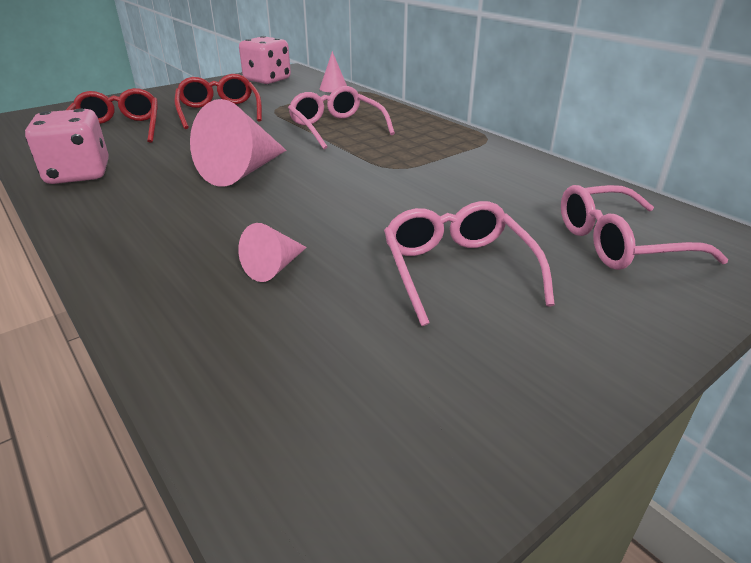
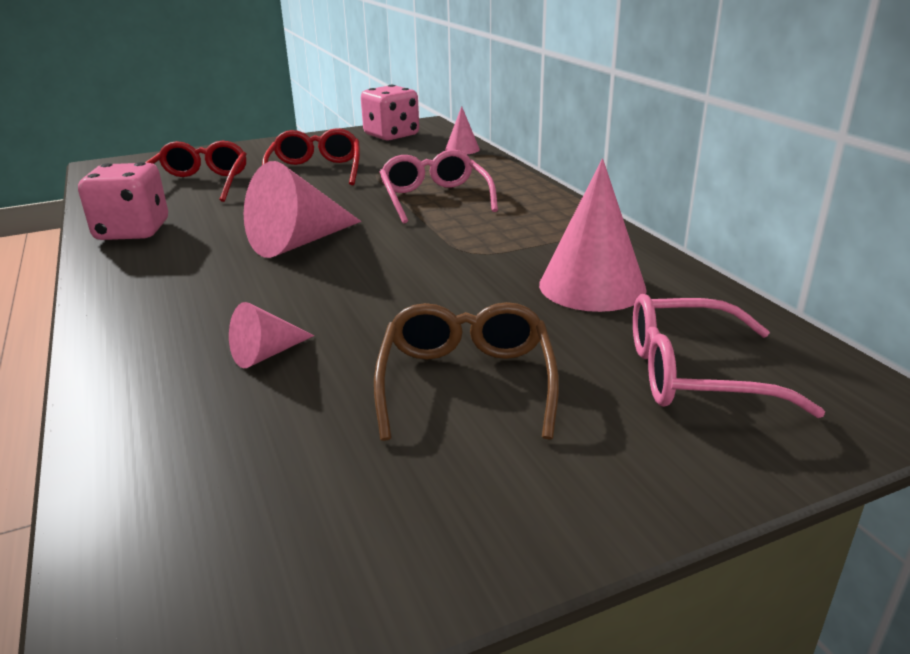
camera: 15 degrees right, 5 degrees down
pink glasses [384,201,555,326] -> brown glasses [374,302,559,441]
none -> pink cone [539,159,647,312]

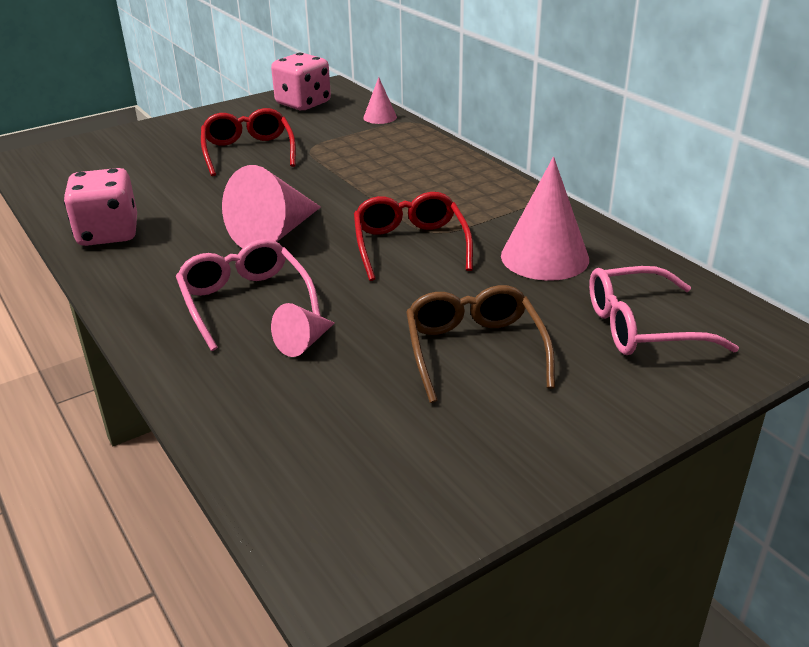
camera: 10 degrees left, 5 degrees up
red glasses [145,141,247,202] -> red glasses moved to [354,192,473,281]
pink glasses [380,150,498,224] -> pink glasses moved to [176,239,321,351]

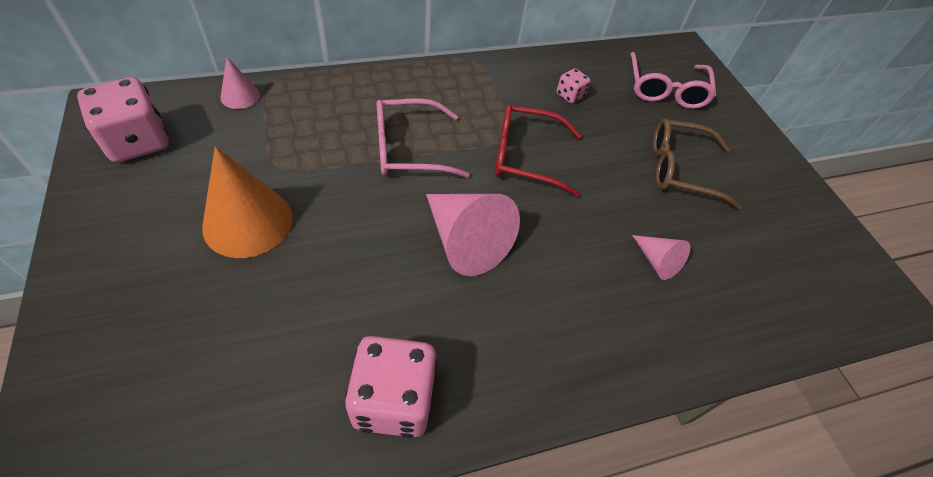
camera: 80 degrees left, 20 degrees up
pink glasses [176,239,321,351] -> pink glasses moved to [376,98,469,178]
red glasses [201,108,296,176] -> orange cone [202,146,293,258]
pink cone [501,157,589,281] -> pink dice [557,68,590,104]

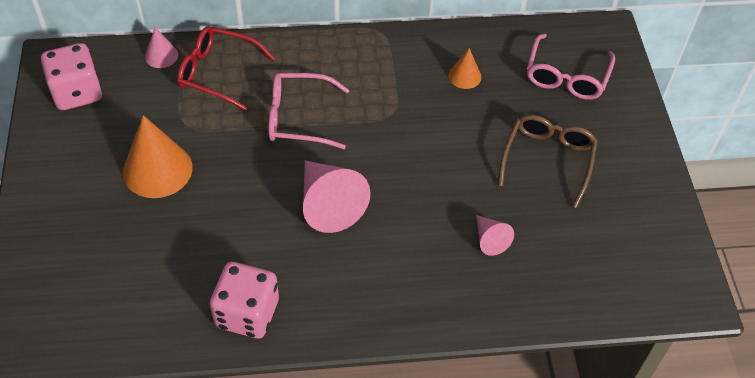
camera: 15 degrees right, 0 degrees up
red glasses [495,104,581,197] -> red glasses moved to [177,26,275,111]
pink dice [557,68,590,104] -> orange cone [448,48,481,89]
brown glasses [653,118,742,210] -> brown glasses turned 90 degrees clockwise [498,115,598,208]

